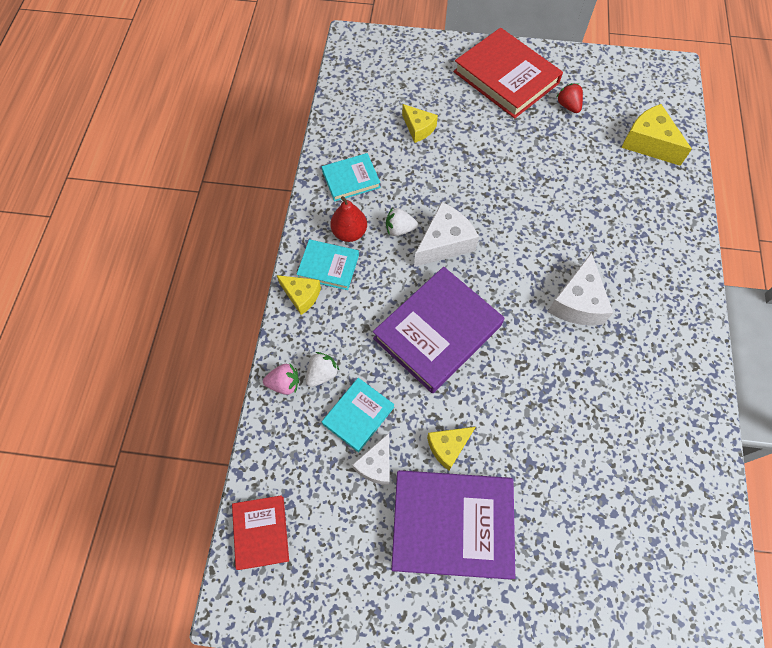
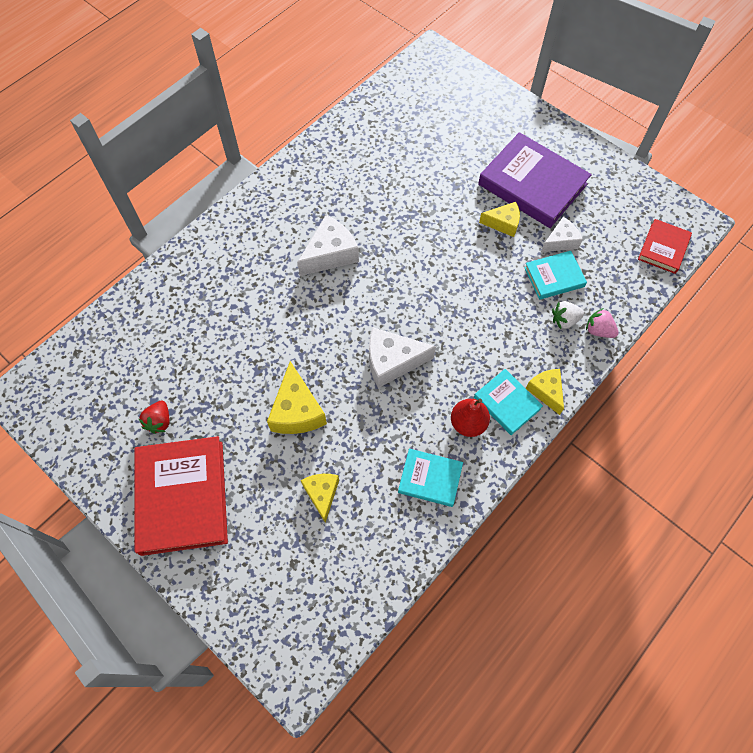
camera: 145 degrees left, 0 degrees up
purple book [373,267,504,393] -> none
white strawberry [386,208,418,236] -> none
yellow cheese [621,104,692,166] -> yellow cheese moved to [267,361,327,434]

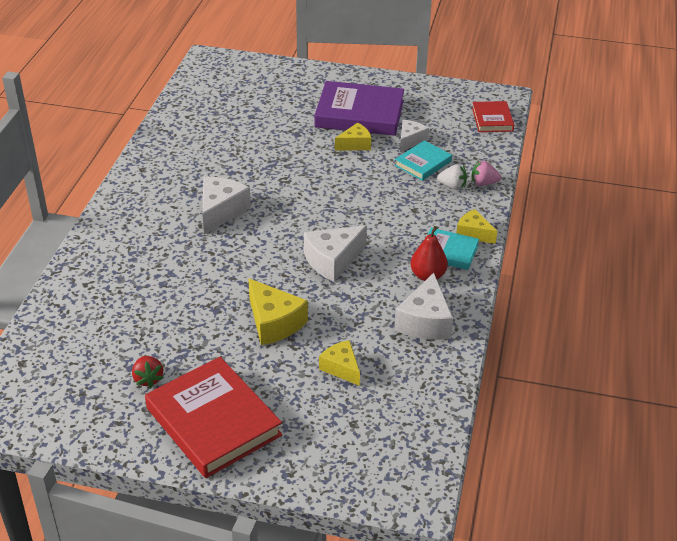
camera: 30 degrees left, 25 degrees down
turquoise book [398,448,463,507] -> white cheese [394,273,453,340]
white strawberry [552,301,584,329] -> white strawberry turned 120 degrees counterclockwise [437,164,467,190]

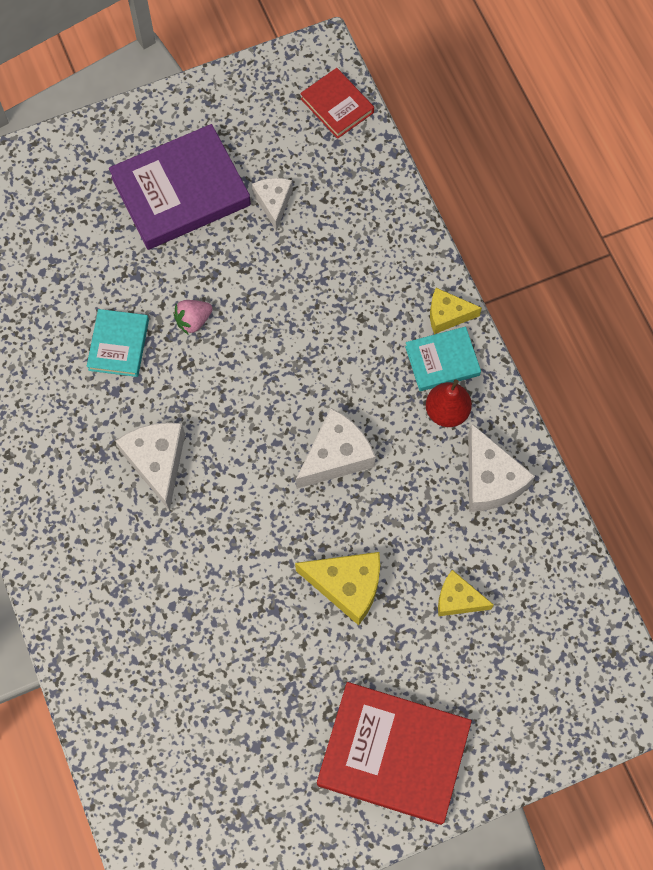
camera: 35 degrees left, 30 degrees up
red strawberry [132,356,163,388] -> none
white cheese [304,225,367,282] -> white cheese turned 150 degrees counterclockwise [296,408,376,489]
yellow cheese [335,123,371,150] -> none
turquoise book [394,140,452,181] -> turquoise book moved to [87,309,149,377]
white strawberry [437,164,467,190] -> none
pink strawberry [472,161,501,186] -> pink strawberry moved to [173,300,213,334]

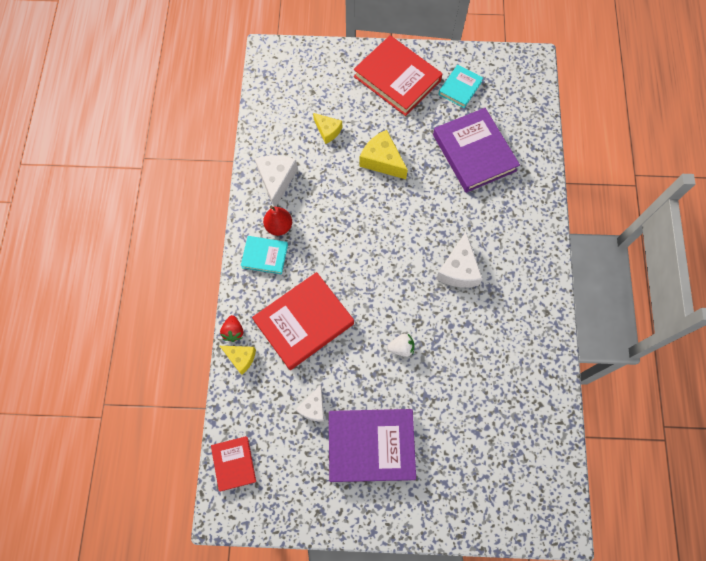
camera: 155 degrees left, 0 degrees up
turquoise book [87,309,149,377] -> turquoise book moved to [438,65,483,108]
pink strawberry [173,300,213,334] -> white strawberry [387,334,414,357]
white cheese [296,408,376,489] -> none
yellow cheese [430,288,482,334] -> yellow cheese moved to [220,346,256,375]
none -> red strawberry [220,315,243,342]
none -> red book [252,272,354,370]
none -> purple book [433,108,520,193]

